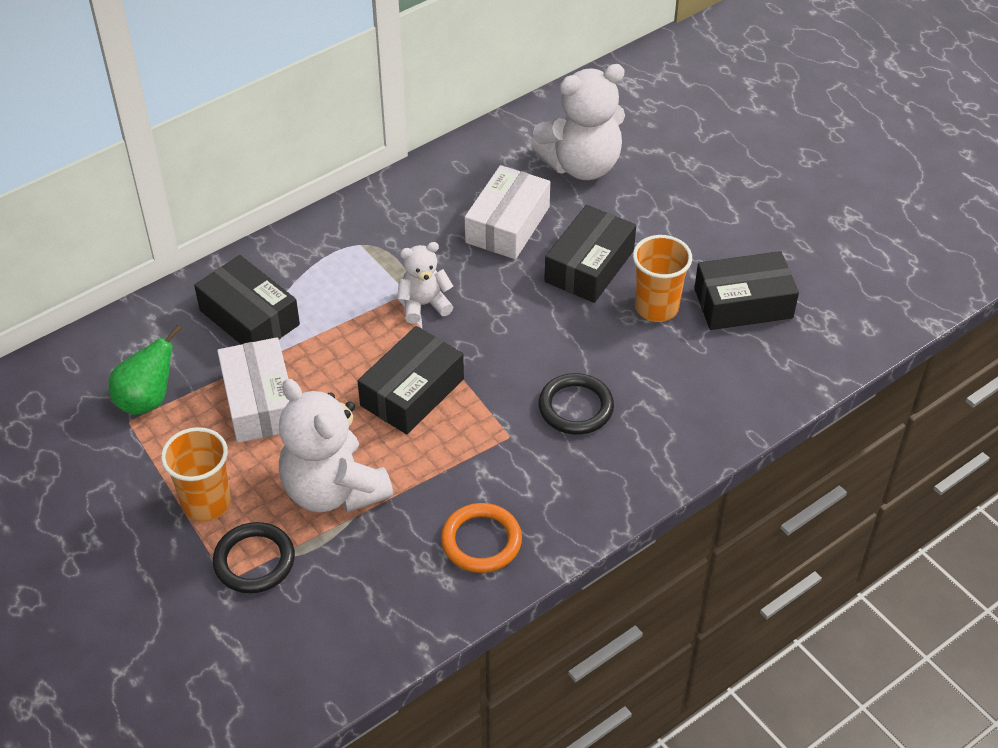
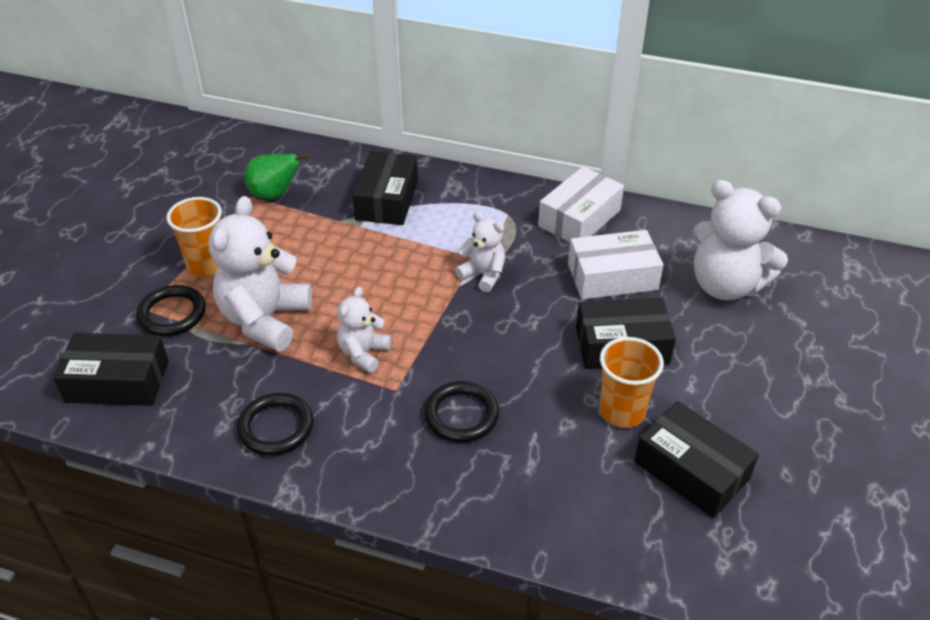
camera: 55 degrees right, 5 degrees down
white box [217,337,289,443] -> white box moved to [538,166,624,242]
black box [357,326,464,434] -> black box moved to [53,333,169,406]
orange ring [441,503,522,573] -> black ring [237,393,314,456]
none -> white teddy bear [337,287,391,373]

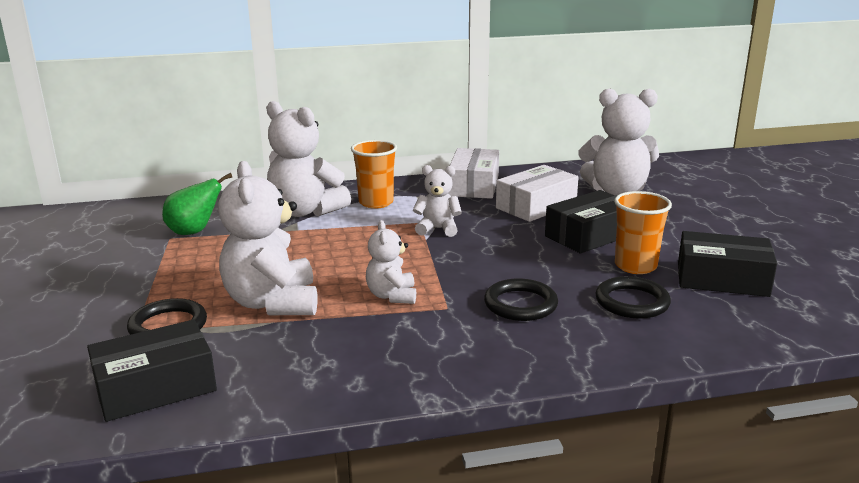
camera: 30 degrees left, 20 degrees down
orange cup [166,197,222,277] -> orange cup moved to [351,140,397,209]
black ring [237,393,314,456] -> black ring moved to [595,276,671,319]
black box [352,151,418,225] -> white teddy bear [267,101,351,217]

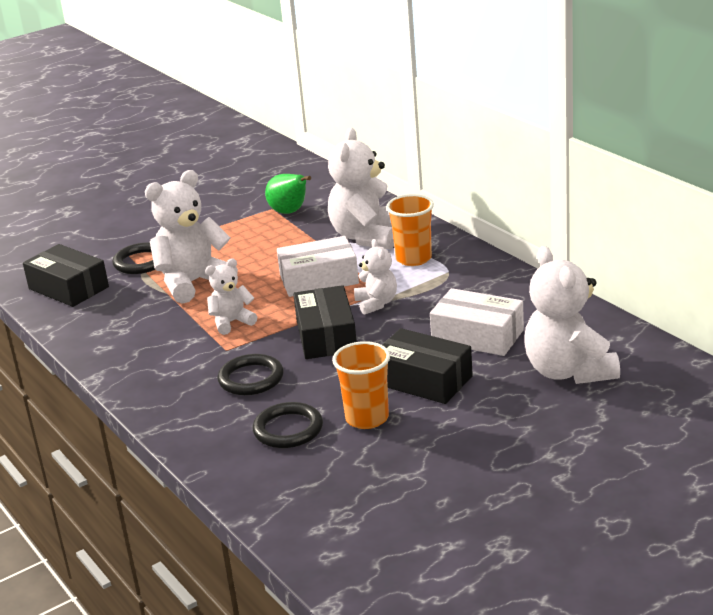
camera: 70 degrees right, 5 degrees up
white box [449,148,499,199] -> white box moved to [277,236,359,297]
black box [678,231,777,297] -> black box moved to [293,285,357,359]

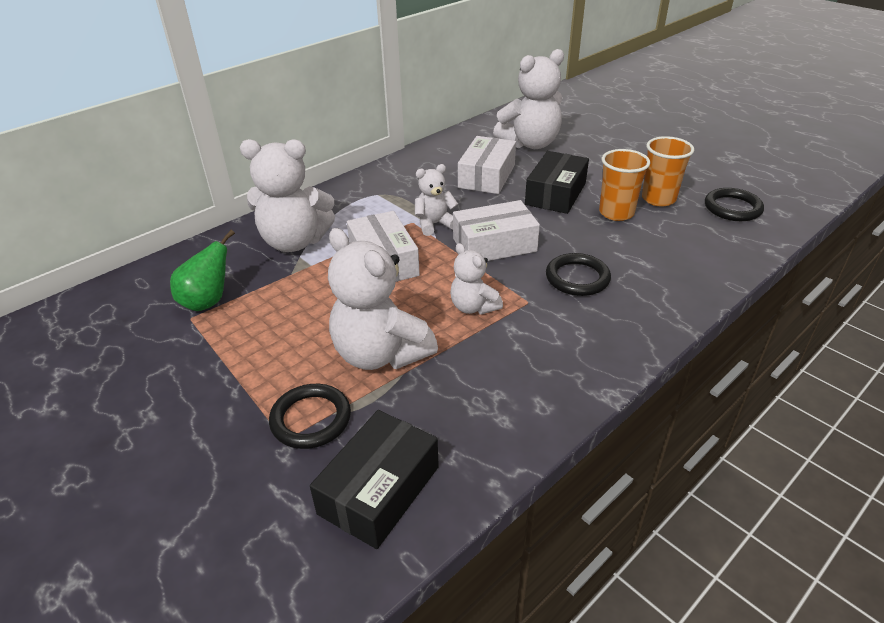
camera: 100 degrees left, 10 degrees up
black ring [253,402,323,448] -> black ring moved to [705,188,764,221]
black box [293,285,357,359] -> white box [453,200,540,261]
orange cup [386,194,434,266] -> orange cup moved to [642,136,694,206]

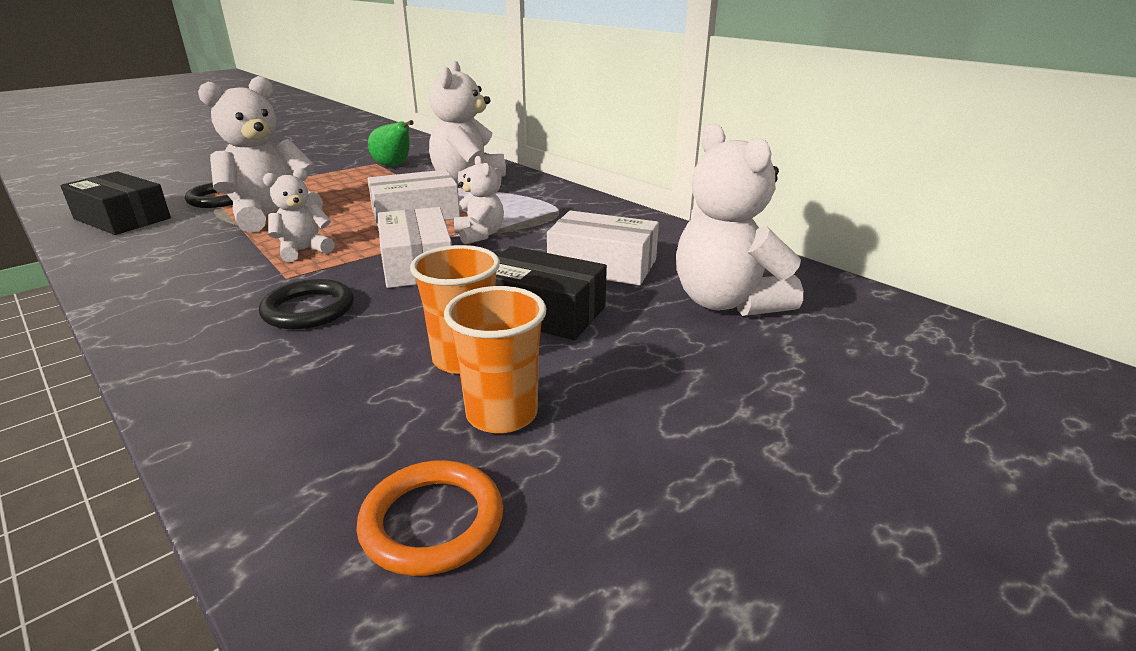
camera: 90 degrees right, 10 degrees down
black ring [705,188,764,221] -> orange ring [357,460,503,576]

